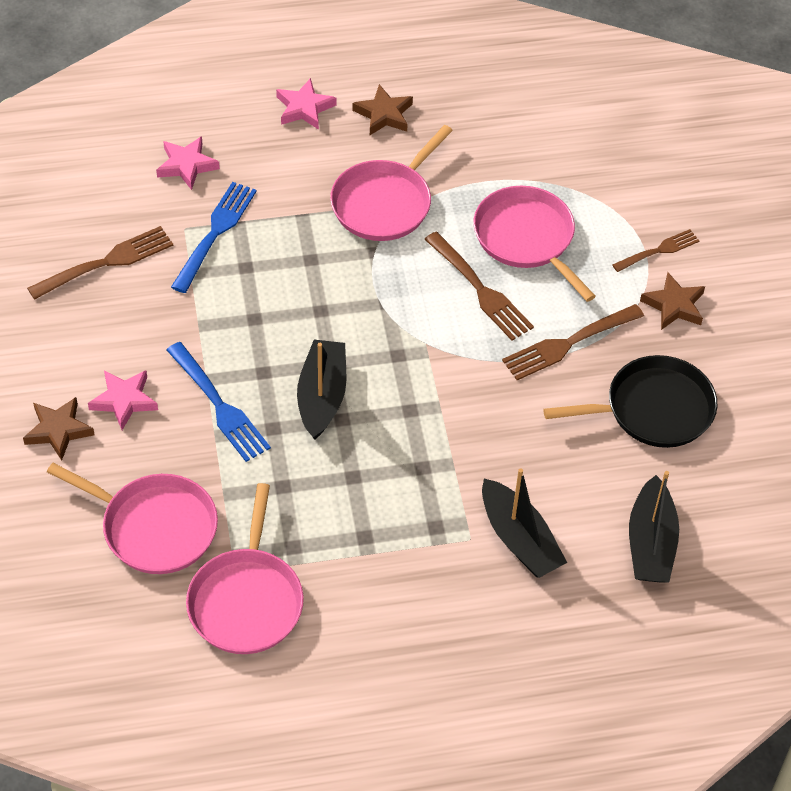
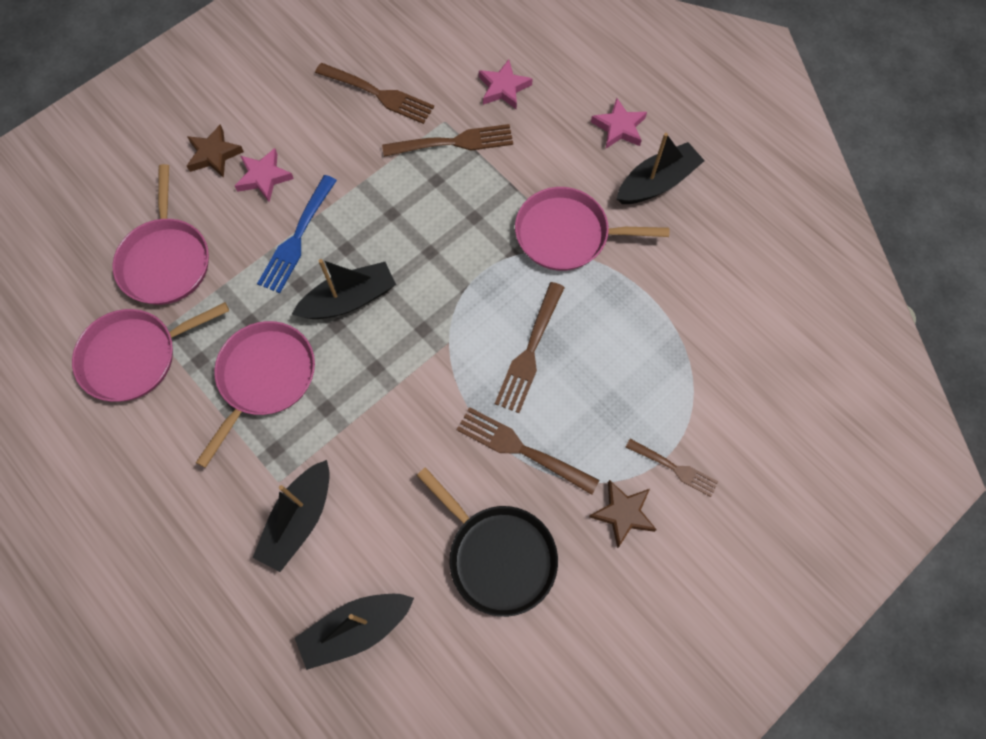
camera: 60 degrees right, 15 degrees up
blue fork [171,182,257,293] -> brown fork [382,124,513,157]
brown star [352,84,413,135] -> black boat [617,133,705,204]
pink pan [473,186,596,302] -> pink pan moved to [196,321,315,468]

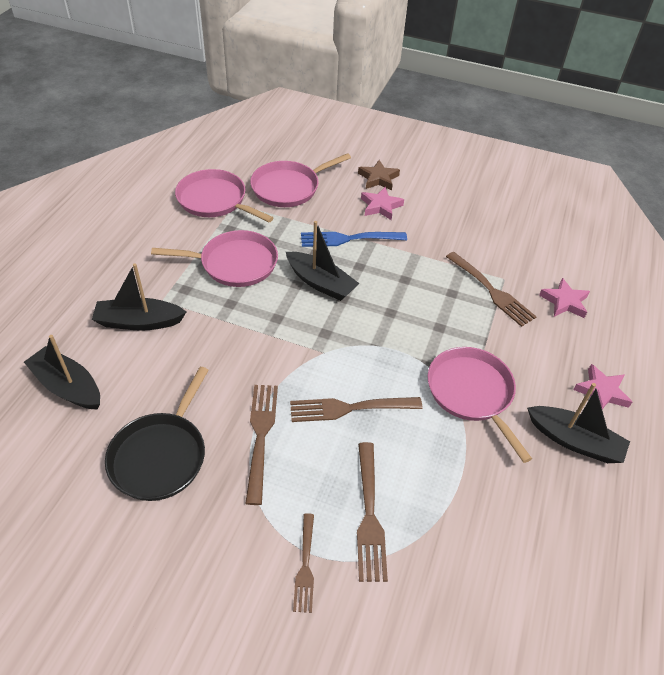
camera: 60 degrees right, 20 degrees down
brown fork [315,63,434,124] -> brown fork moved to [357,442,388,582]
brown star [589,480,657,548] -> none

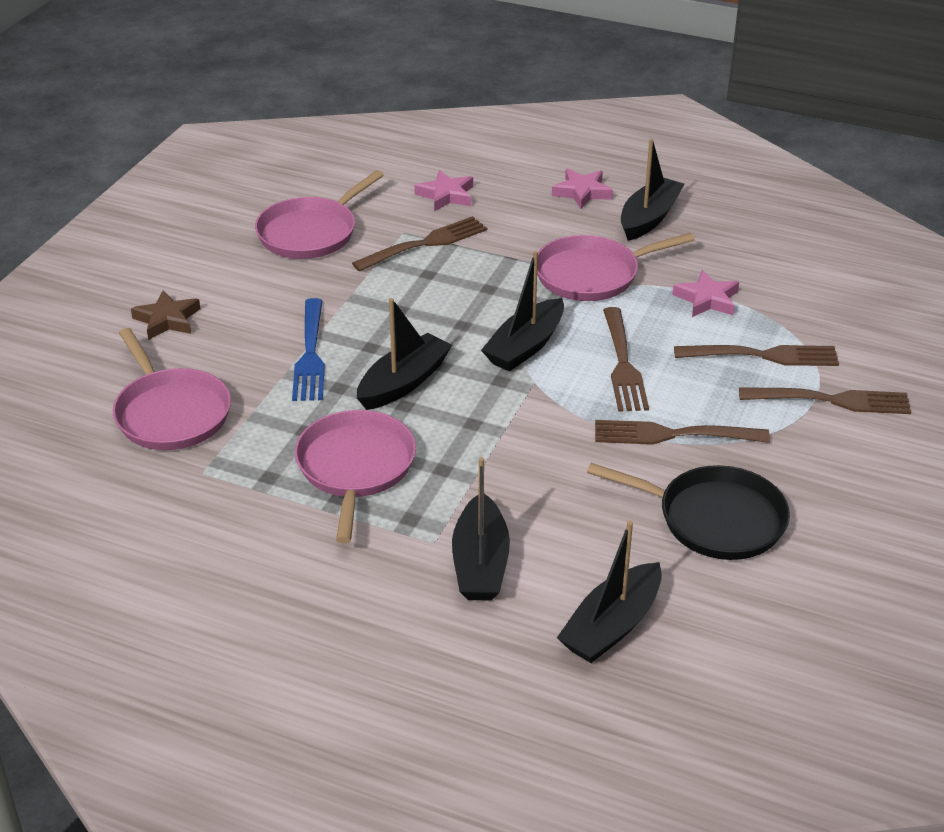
camera: 85 degrees left, 10 degrees down
pink pan [175,169,273,222] -> pink pan moved to [255,170,384,259]
brown fork [293,513,314,613] -> brown fork [739,387,911,414], size x1.56
pink star [361,187,404,220] -> pink star moved to [672,270,739,317]
none -> black boat [481,251,564,372]

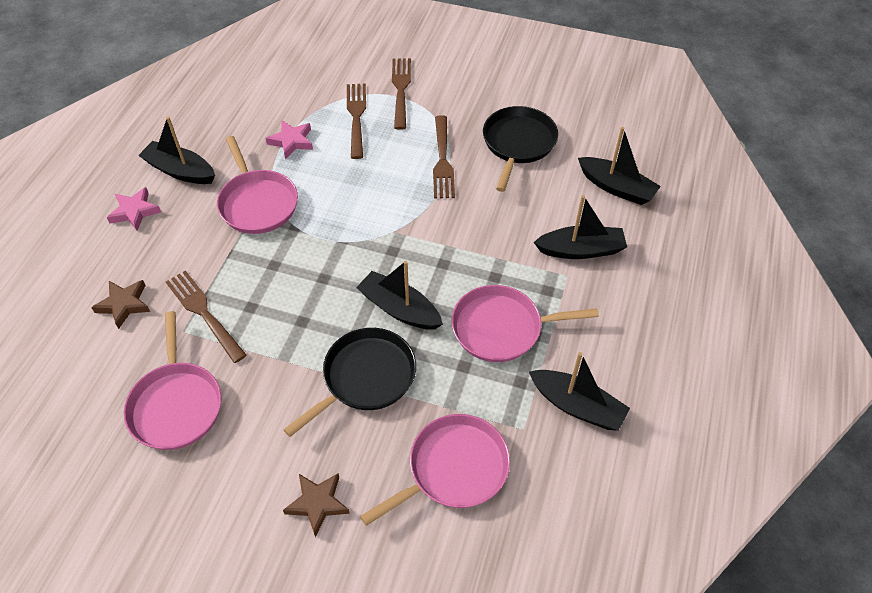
camera: 95 degrees left, 15 degrees up
pink pan [255,170,384,259] -> pink pan turned 45 degrees clockwise [123,311,222,450]
blue fork [292,298,325,401] -> black pan [283,328,416,437]
pink star [415,170,473,211] -> brown star [91,280,150,329]
black boat [481,251,564,372] -> black boat moved to [529,352,630,431]
brown fork [603,307,649,412] -> none

